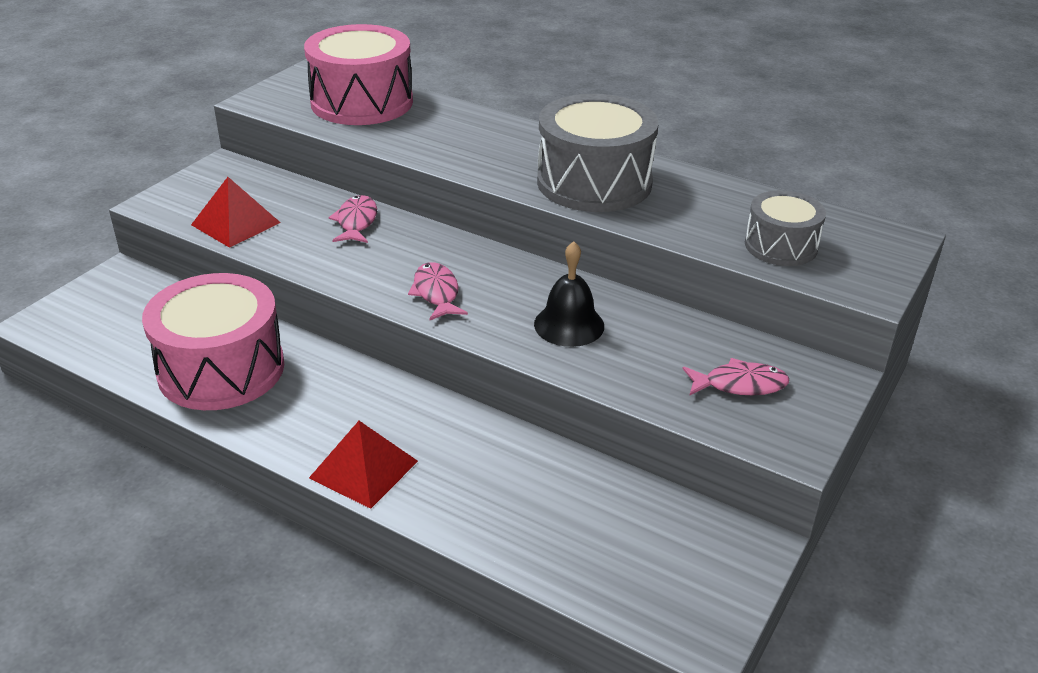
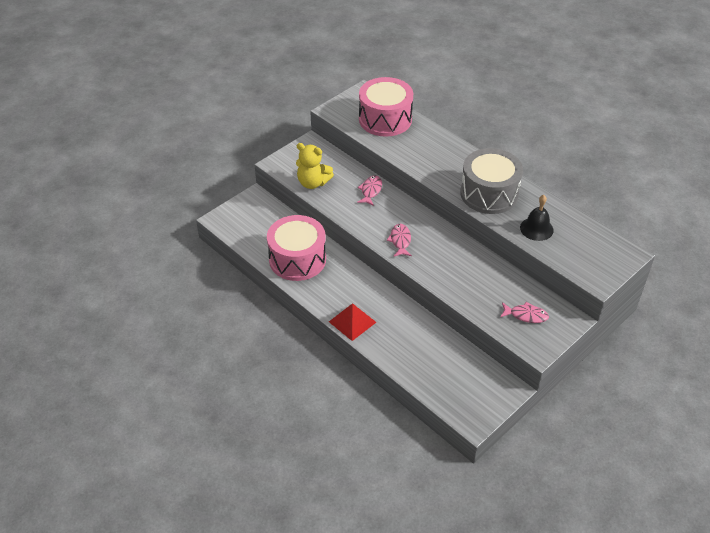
camera: 15 degrees right, 10 degrees up
red pyramid [191,177,281,248] -> yellow teddy bear [296,143,334,189]
black bell [534,241,604,347] -> black bell moved to [520,195,554,241]
grey drum [745,190,826,266] -> none

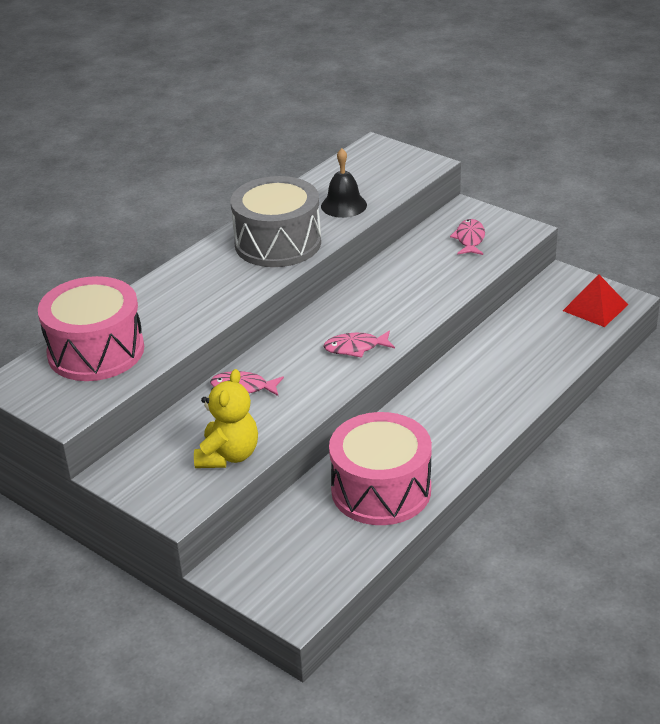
camera: 95 degrees left, 10 degrees down
red pyramid [329,303,376,341] -> red pyramid moved to [563,274,628,327]

